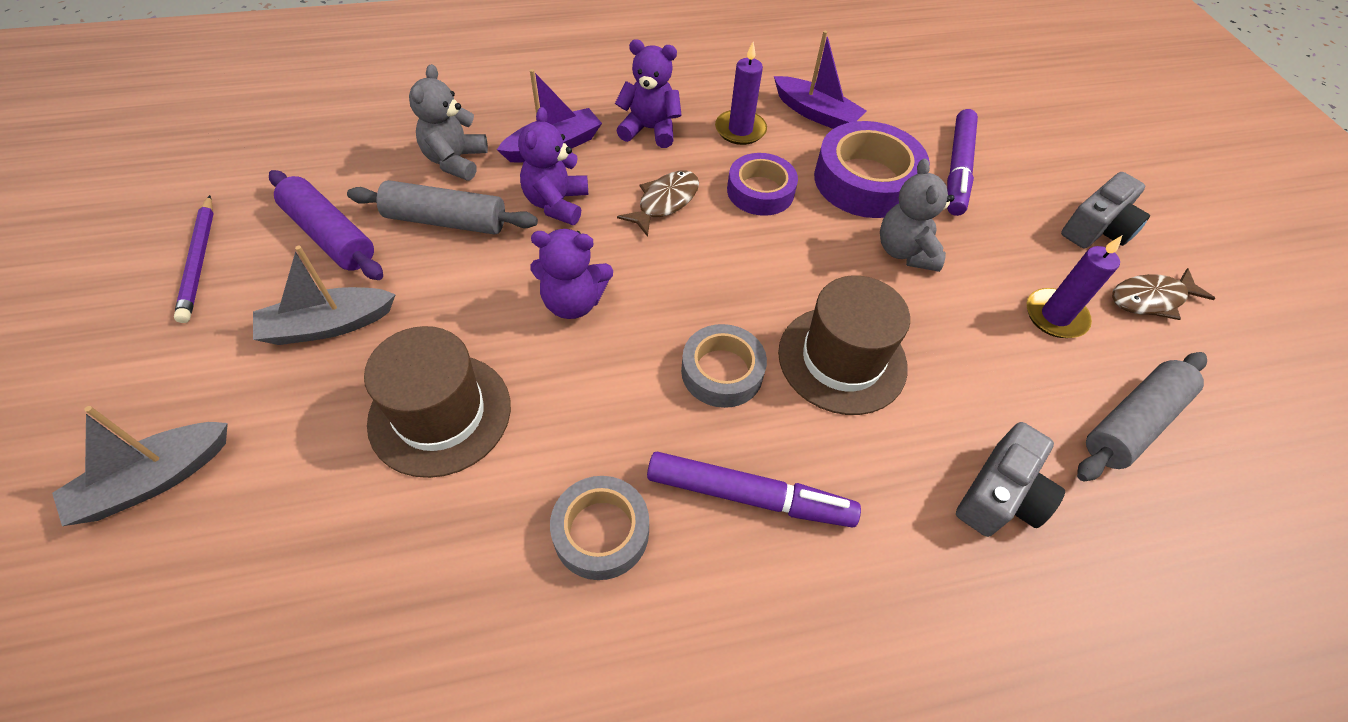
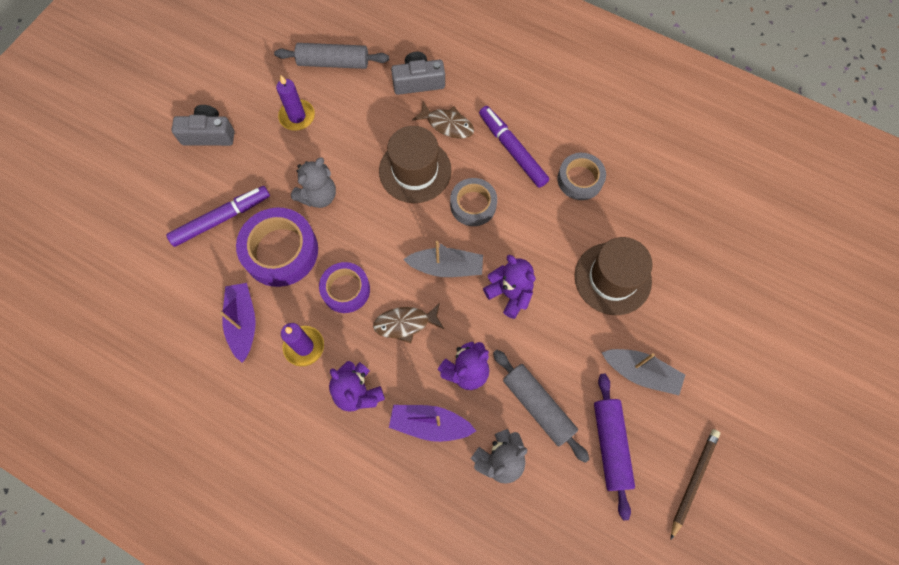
camera: 135 degrees left, 15 degrees up
grey boat [52,406,228,526] -> grey boat moved to [403,241,483,277]
purple pencil [174,195,214,323] -> brown pencil [671,429,720,540]
brown fish [1112,268,1215,320] -> brown fish moved to [412,101,474,139]

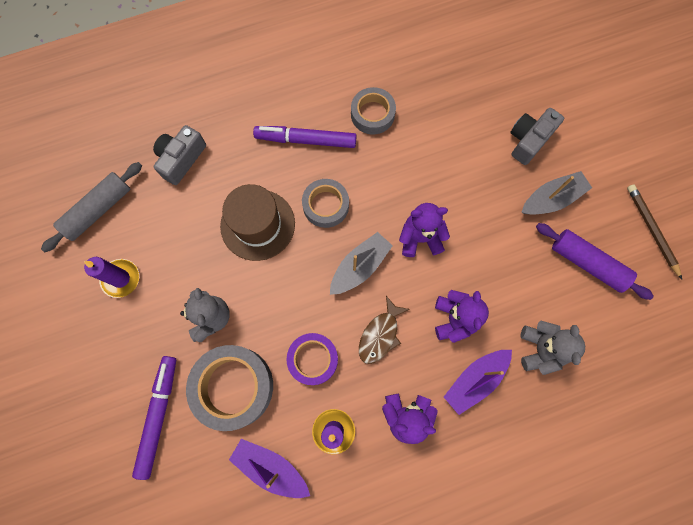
camera: 50 degrees left, 5 degrees up
grey camera [172,105,234,146] -> grey camera moved to [510,108,564,165]
purple tape [236,208,318,287] -> grey tape [186,345,273,431]
brown fish [412,101,474,139] -> none
grey rolling pin [493,350,589,463] -> none
brown hat [575,237,653,315] -> none

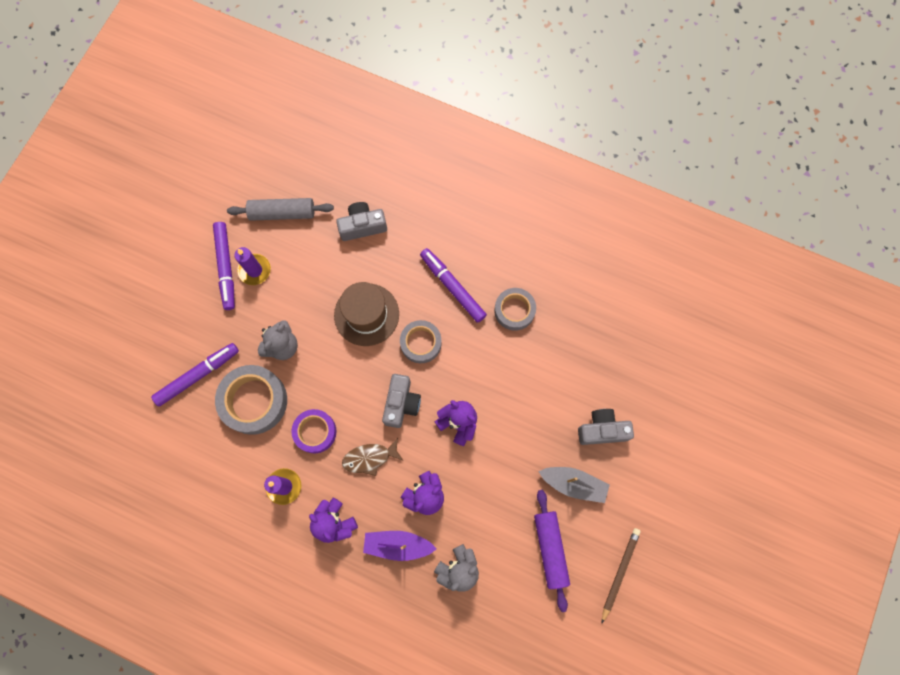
camera: 45 degrees right, 0 degrees up
purple boat [229,439,310,498] -> none
grey boat [330,232,393,295] -> grey camera [382,374,421,428]
none -> purple marker [213,222,235,310]

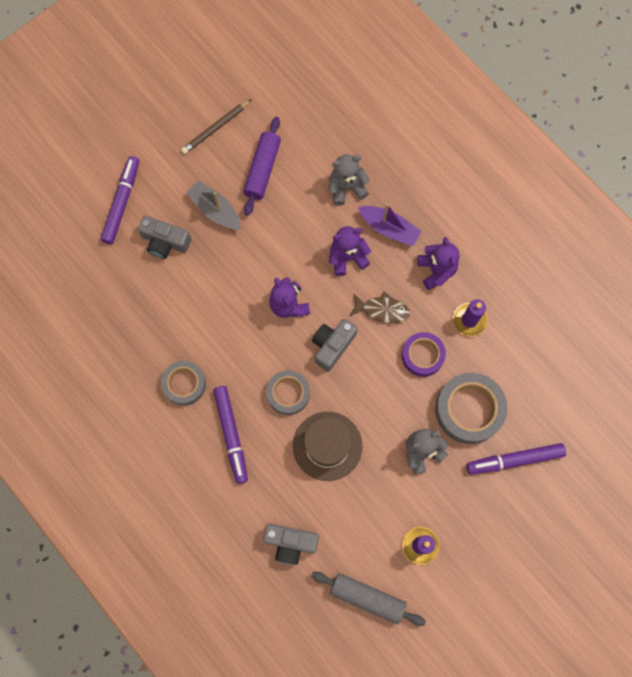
camera: 155 degrees left, 0 degrees up
purple marker [213,222,235,310] -> purple marker moved to [101,156,139,244]

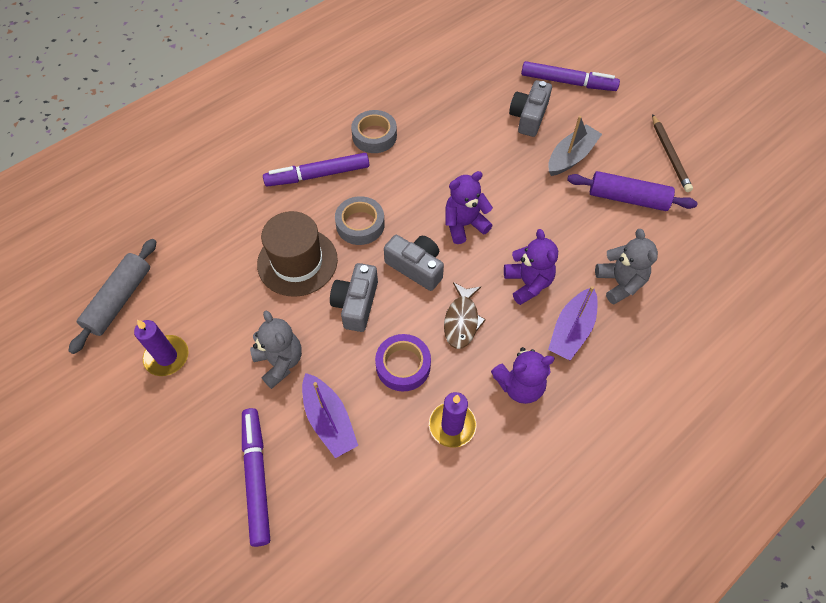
camera: 90 degrees right, 15 degrees down
brown pencil [181,99,252,154] -> brown pencil turned 150 degrees counterclockwise [652,114,693,192]
grey camera [263,524,319,565] -> grey camera moved to [330,263,378,332]
grey tape [435,373,507,444] -> purple boat [302,373,358,458]

